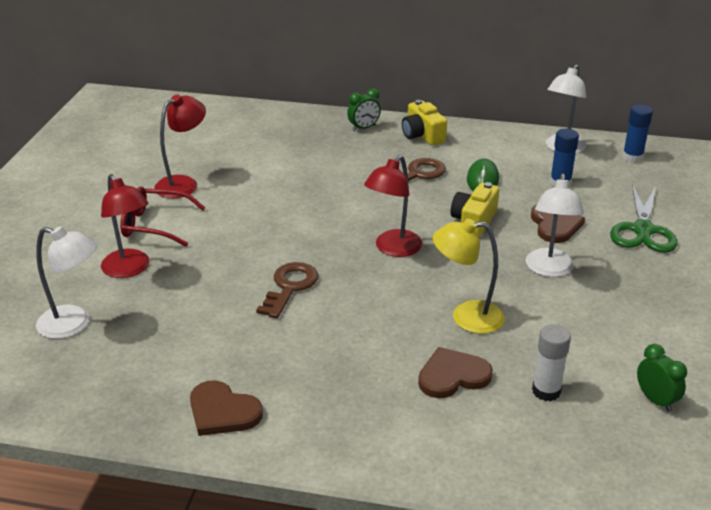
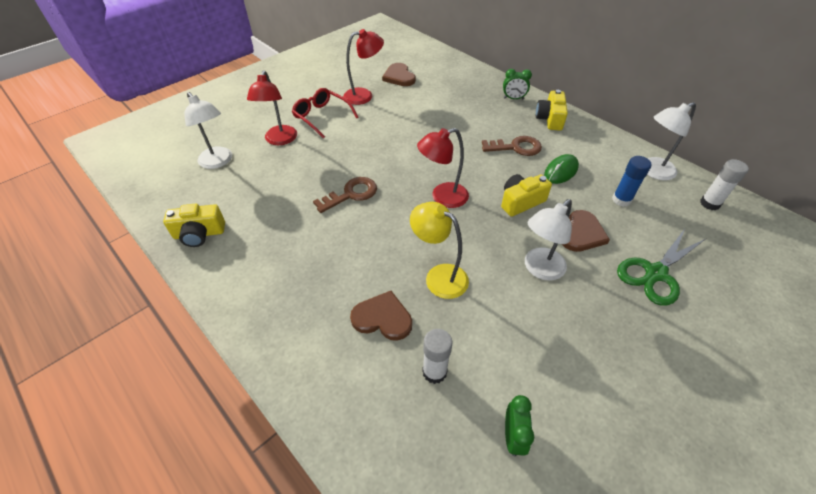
camera: 35 degrees right, 15 degrees up
brown heart [190,380,263,436] -> brown heart moved to [382,63,416,86]
blue glue stick [622,105,653,163] -> white glue stick [700,159,749,210]
none -> yellow camera [163,204,225,247]

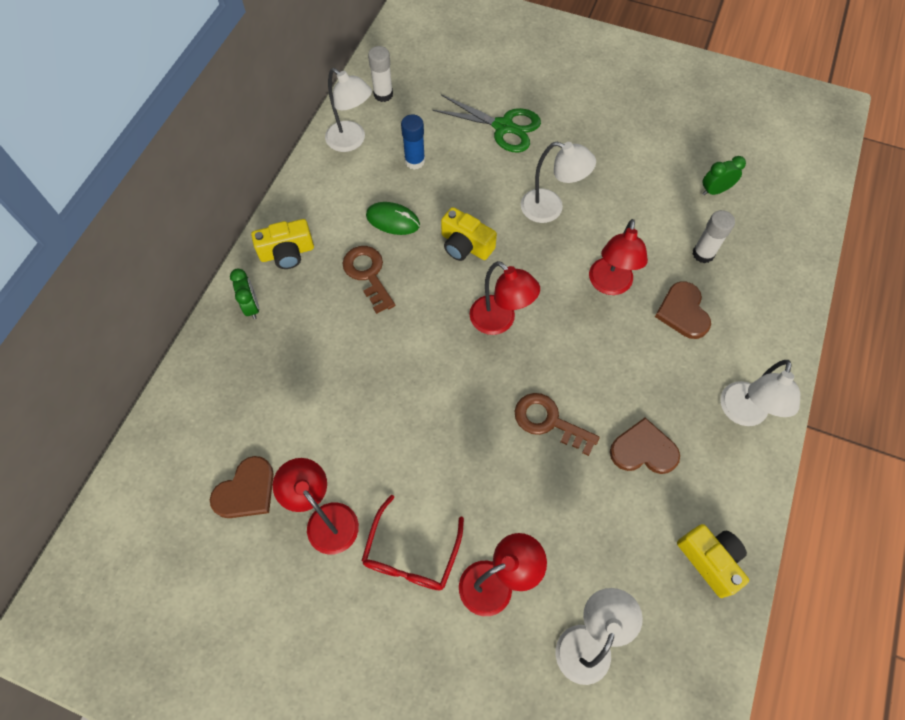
camera: 115 degrees left, 15 degrees up
yellow lamp [410,202,469,299] -> red lamp [589,219,648,295]
brown heart [562,210,610,252] -> brown heart moved to [610,418,680,474]
none -> white lamp [721,360,800,426]

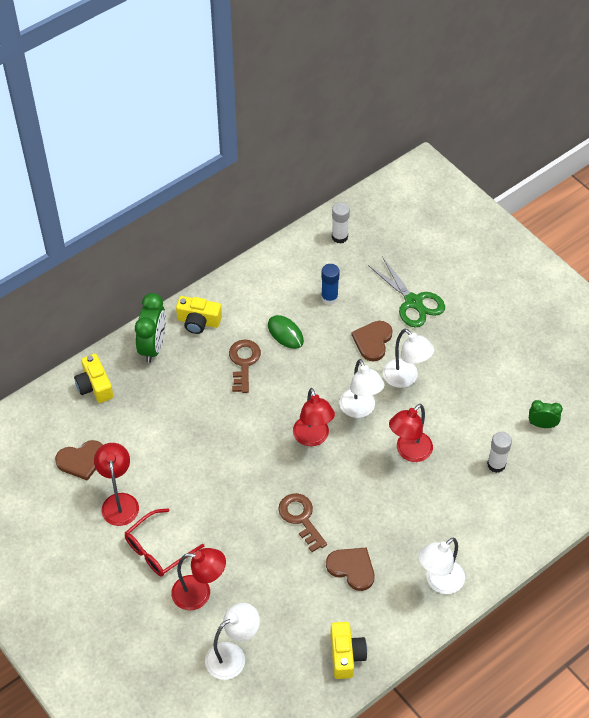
camera: 30 degrees right, 10 degrees down
green clock [230,269,259,319] -> green clock [135,293,166,363], size x1.72
white lamp [325,68,372,152] -> white lamp moved to [340,359,385,418]
yellow camera [441,207,497,261] -> yellow camera moved to [74,354,113,403]
brown heart [655,282,711,339] -> brown heart moved to [351,321,393,362]

